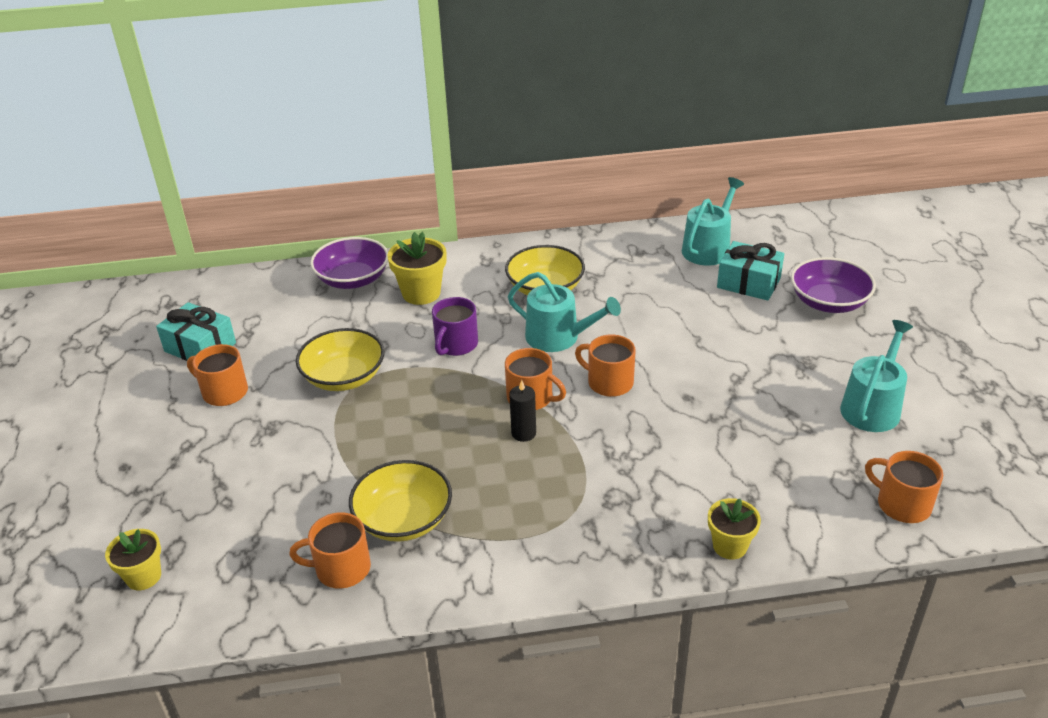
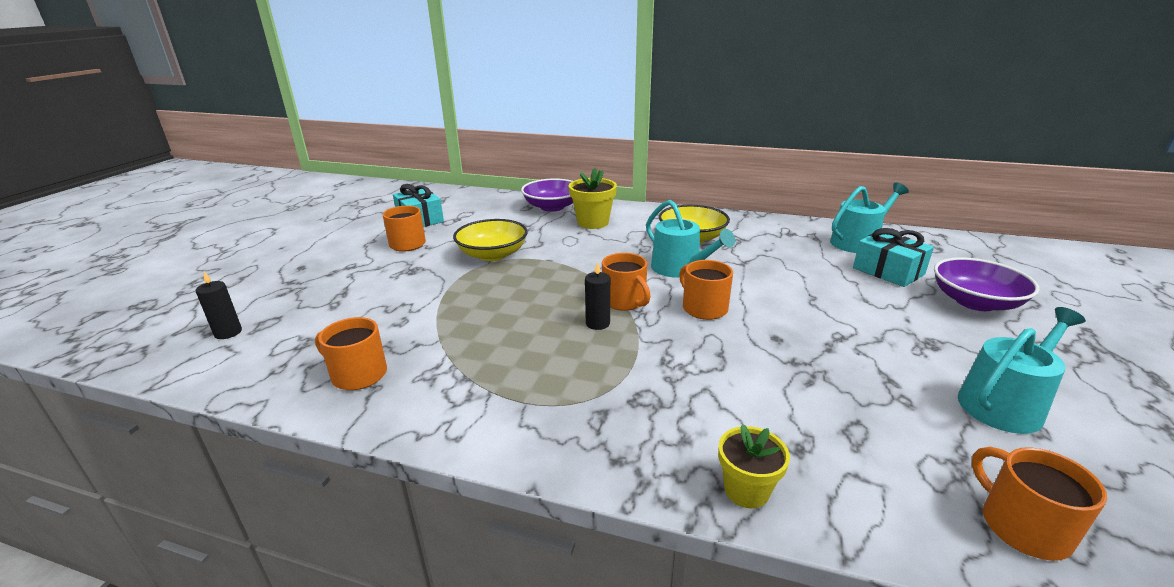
camera: 25 degrees right, 10 degrees down
yellow flower pot [105,529,161,590] -> black candle [196,271,242,339]
yellow bowl [349,460,452,542] -> none
purple mug [432,297,478,356] -> none

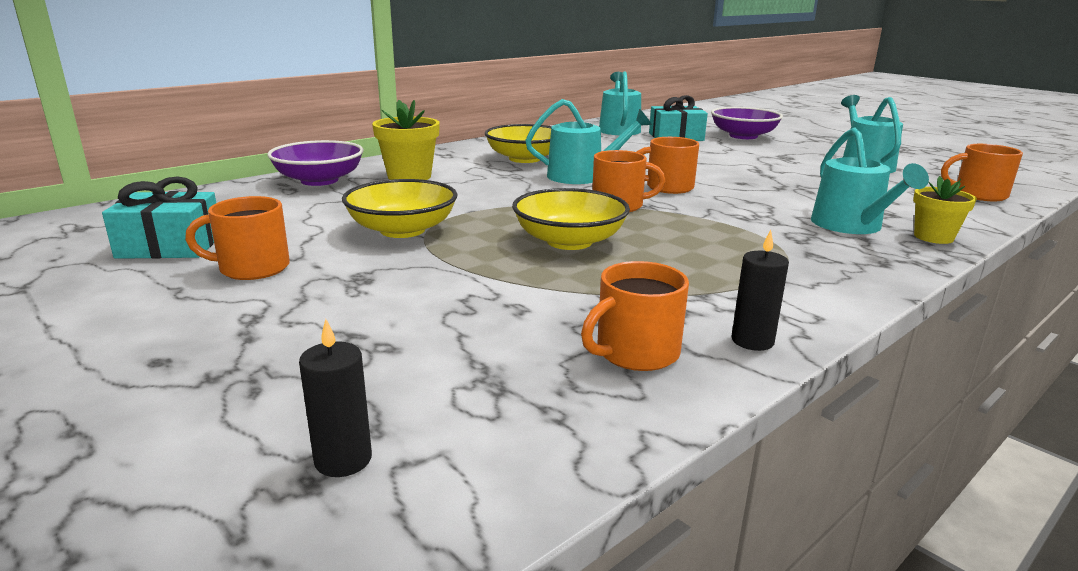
camera: 60 degrees left, 5 degrees down
black candle [585,262,610,330] -> black candle moved to [731,230,789,351]
none -> yellow bowl [512,188,630,250]
none -> turquoise watering can [811,128,929,234]

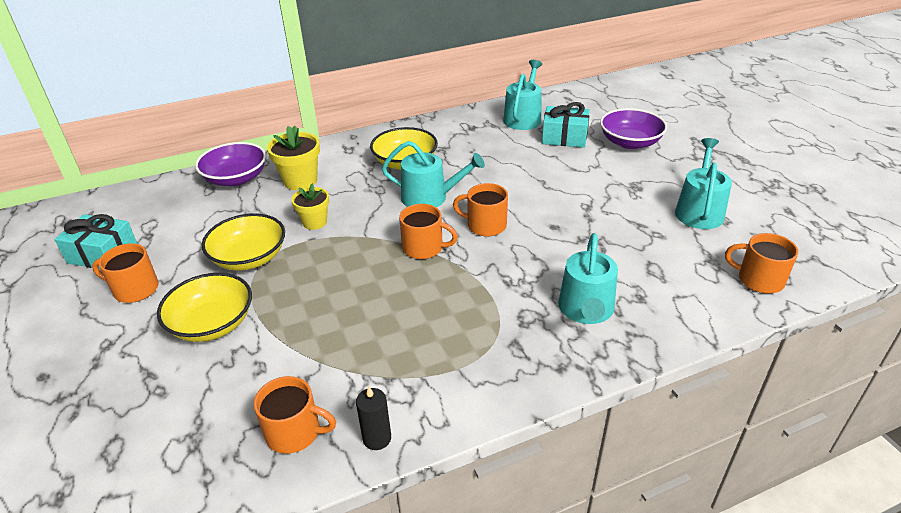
camera: 20 degrees right, 15 degrees up
black candle [299,319,372,477] -> none
yellow bowl [512,188,630,250] -> yellow bowl moved to [157,273,252,342]
orange mug [581,261,689,371] -> orange mug turned 150 degrees counterclockwise [254,376,336,454]
yellow flower pot [913,176,977,244] -> yellow flower pot moved to [291,184,329,230]

